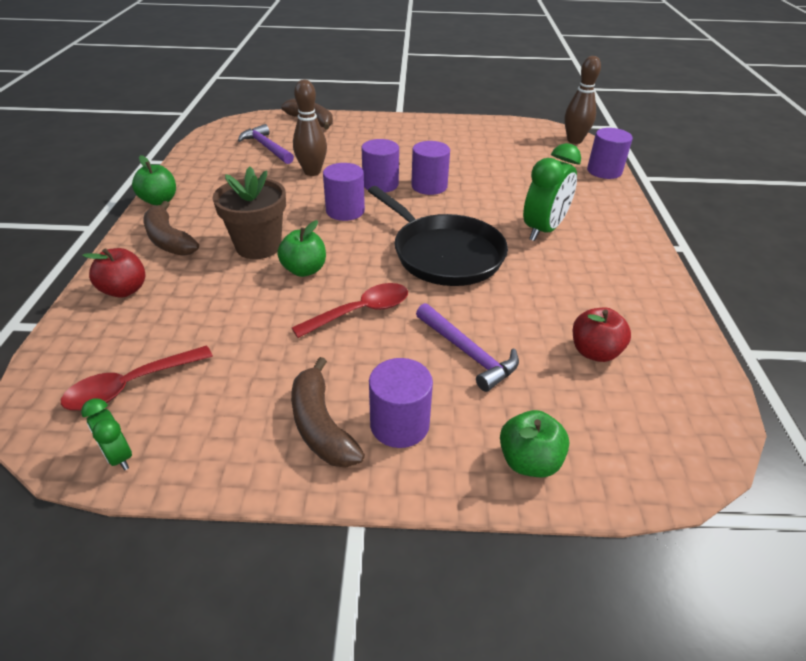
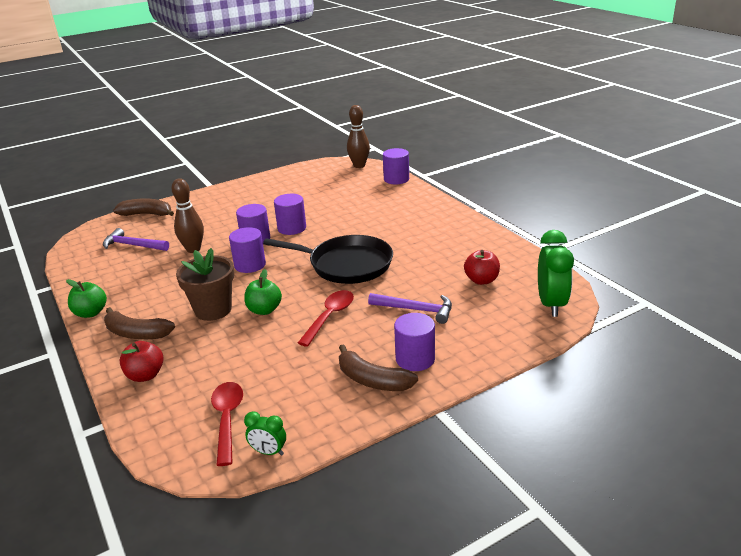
camera: 30 degrees left, 10 degrees down
red spoon [61,345,213,410] -> red spoon turned 150 degrees clockwise [211,382,243,466]
green apple [500,410,569,477] -> none
green clock [523,143,581,241] -> green clock moved to [538,230,574,317]

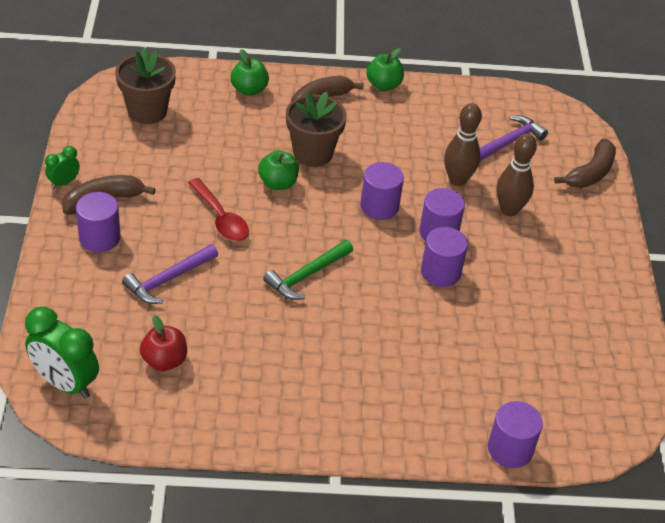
camera: 115 degrees right, 15 degrees up
red apple [119,341,164,382] -> green apple [231,49,269,96]
red spoon [211,382,243,466] -> brown flower pot [115,48,176,124]
green clock [244,411,286,456] -> green clock moved to [45,146,80,189]
black pan [263,235,393,284] -> green hammer [263,240,353,300]
brown bowling pin [347,105,370,168] -> brown bowling pin moved to [496,133,537,216]

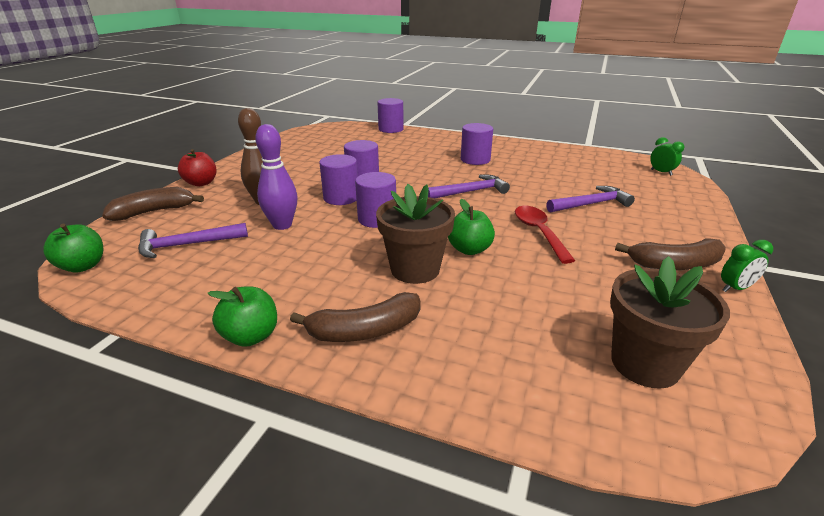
camera: 155 degrees left, 15 degrees down
green clock [25,307,99,399] -> green clock [650,137,685,176], size x0.52
purple cylinder [76,192,120,252] -> purple cylinder moved to [461,123,493,165]
red apple [140,315,187,371] -> red apple moved to [178,149,216,186]
green apple [231,49,269,96] -> green apple moved to [43,224,103,272]
green hammer [263,240,353,300] -> purple hammer [428,175,510,198]
brown bowling pin [444,103,482,186] -> purple bowling pin [255,124,298,230]

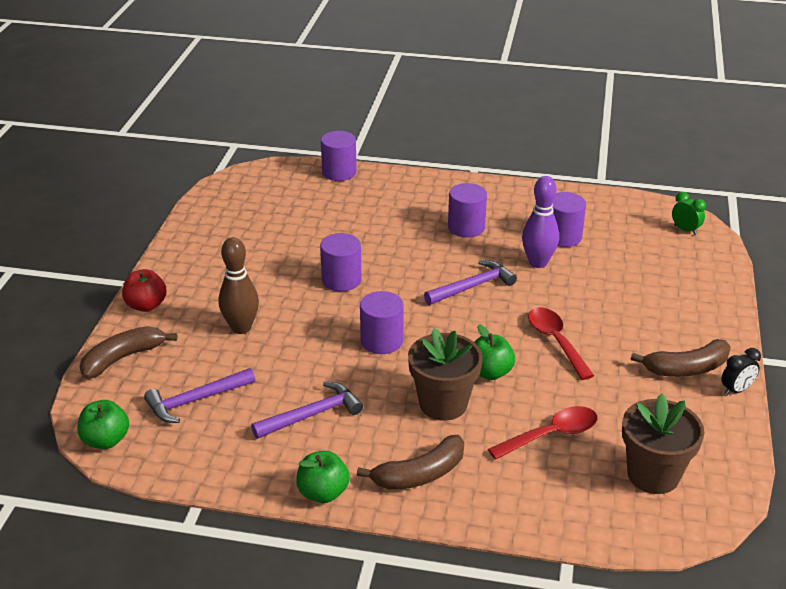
camera: 10 degrees left, 5 degrees up
purple bowling pin [255,124,298,230] -> purple bowling pin moved to [522,176,559,268]
purple cylinder [319,154,358,205] -> purple cylinder moved to [552,192,586,247]
purple hammer [546,186,635,213] -> purple hammer moved to [251,382,363,439]
green clock [721,240,773,292] -> black clock [721,348,761,396]
none -> red spoon [488,406,598,460]

